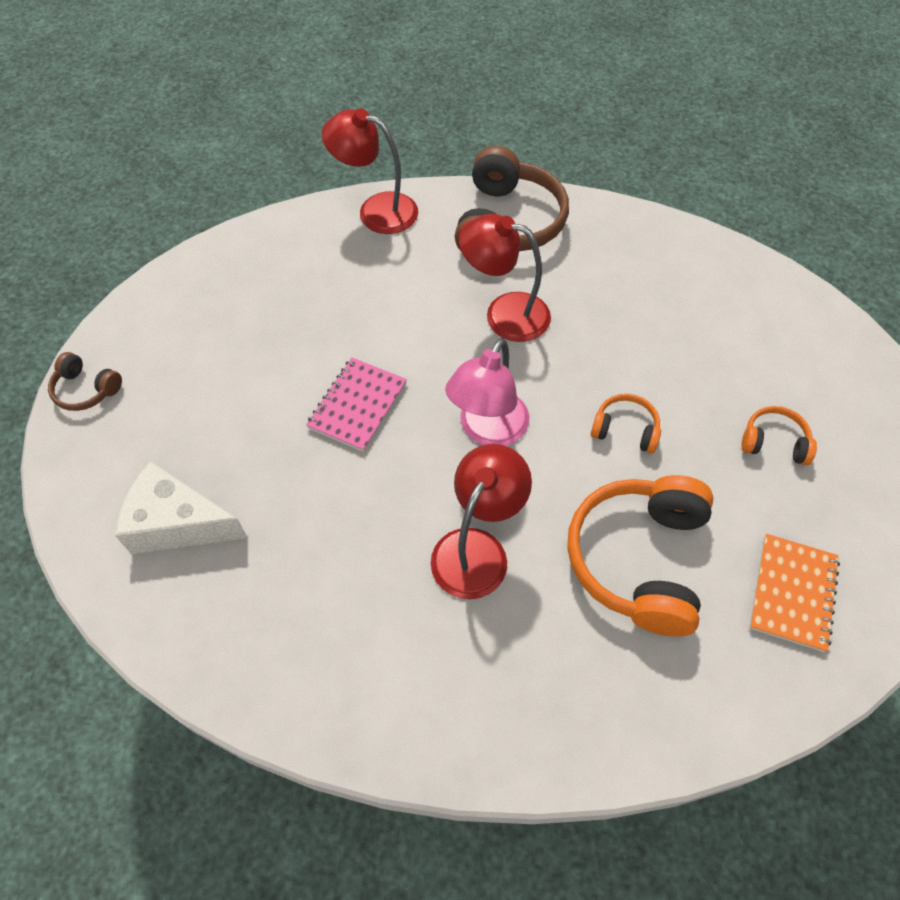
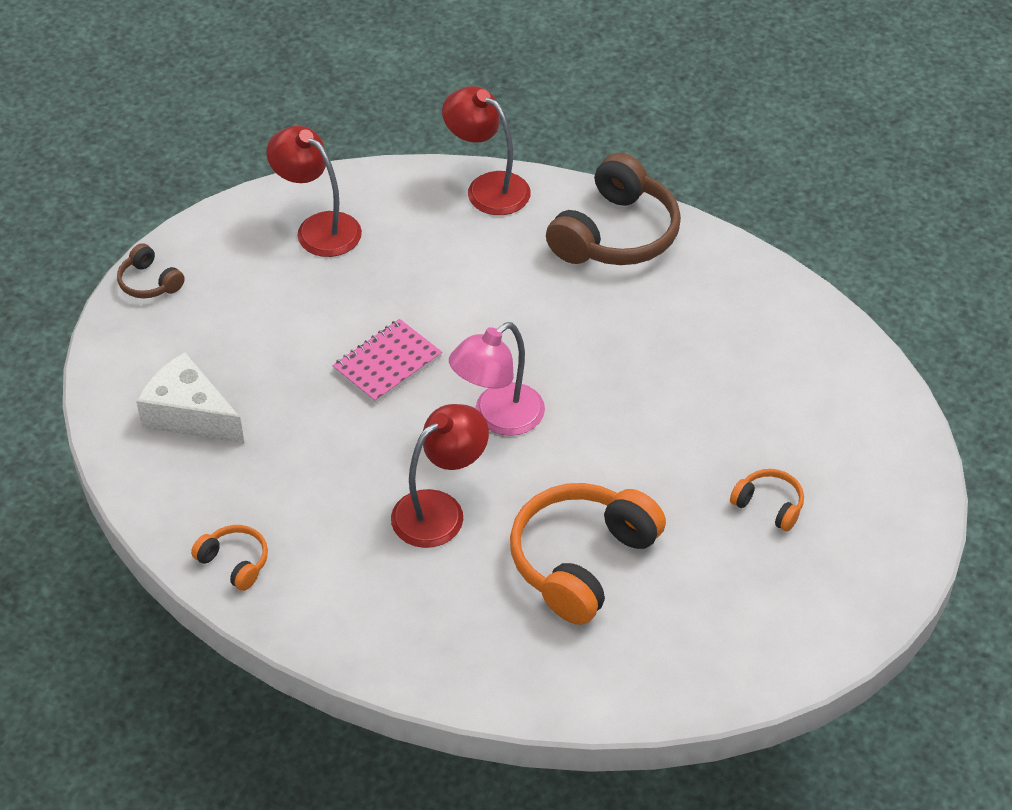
camera: 20 degrees right, 10 degrees down
red lamp [459,214,551,342] -> red lamp moved to [267,126,362,257]
orange headphones [591,394,661,453] -> orange headphones moved to [191,525,268,591]
orange notebook [749,534,840,652] -> none

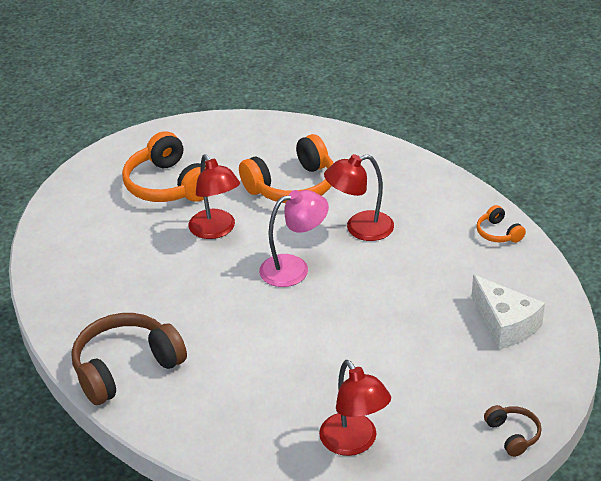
camera: 155 degrees left, 10 degrees down
pink notebook [332,319,442,404] -> none
red lamp [442,86,531,215] -> red lamp moved to [188,154,240,239]
orange headphones [730,469,804,532] -> orange headphones [122,131,206,202], size x2.09

